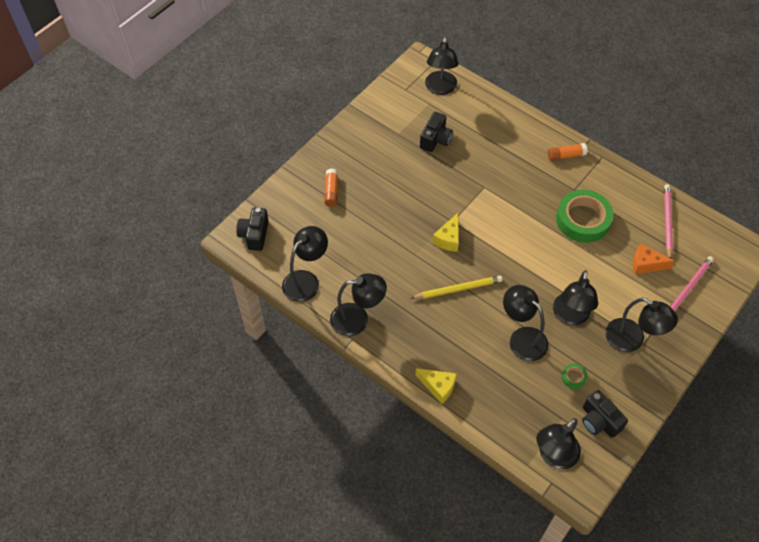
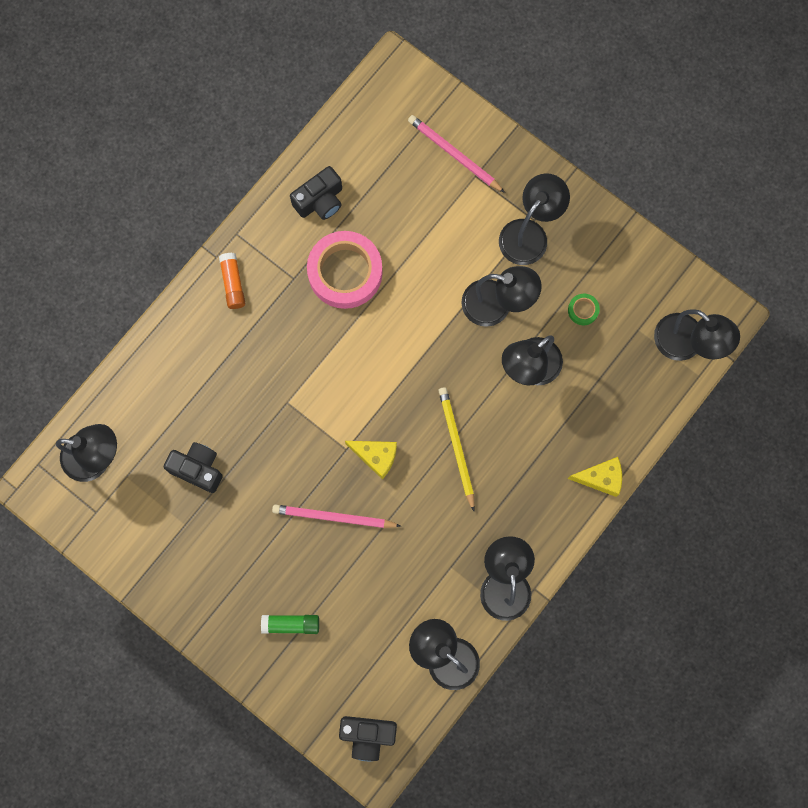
camera: 90 degrees left, 20 degrees up
orange glue stick [324,169,338,207] -> green glue stick [261,615,319,634]
yellow cheese [415,368,456,404] -> yellow cheese turned 60 degrees clockwise [568,457,622,497]
green tape [556,190,614,243] -> pink tape [307,231,383,309]
black camera [582,390,628,438] -> black camera moved to [290,166,342,220]
orange cheese [633,244,675,274] -> none
pink pencil [664,184,673,258] -> pink pencil moved to [272,505,401,528]

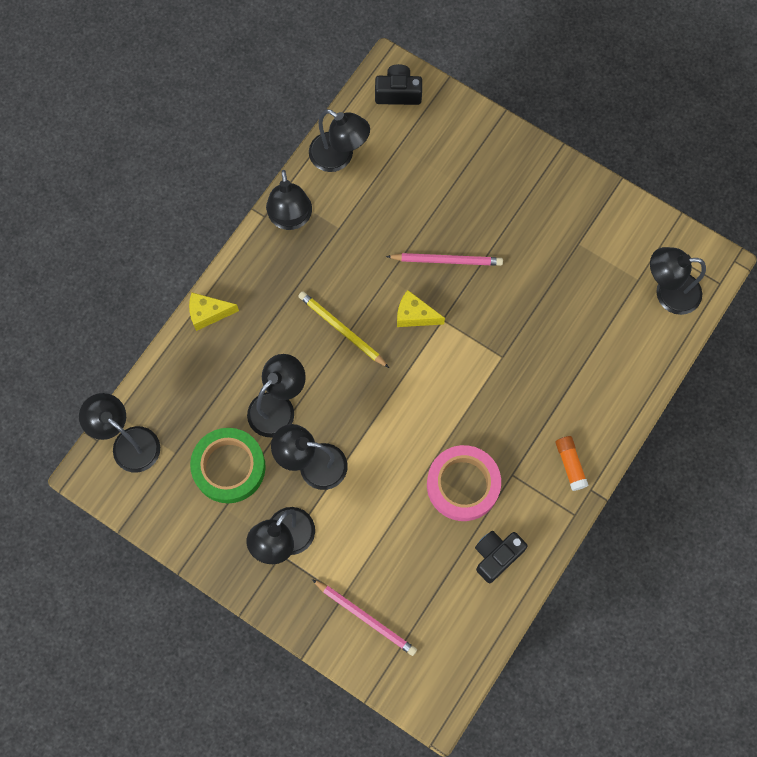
camera: 175 degrees right, 5 degrees down
black camera [164,442,223,493] -> none
green glue stick [261,615,319,634] -> none
yellow pencil [439,387,475,511] -> yellow pencil turned 150 degrees clockwise [298,291,389,368]
green tape [568,294,600,325] -> green tape [190,428,266,503], size x2.44

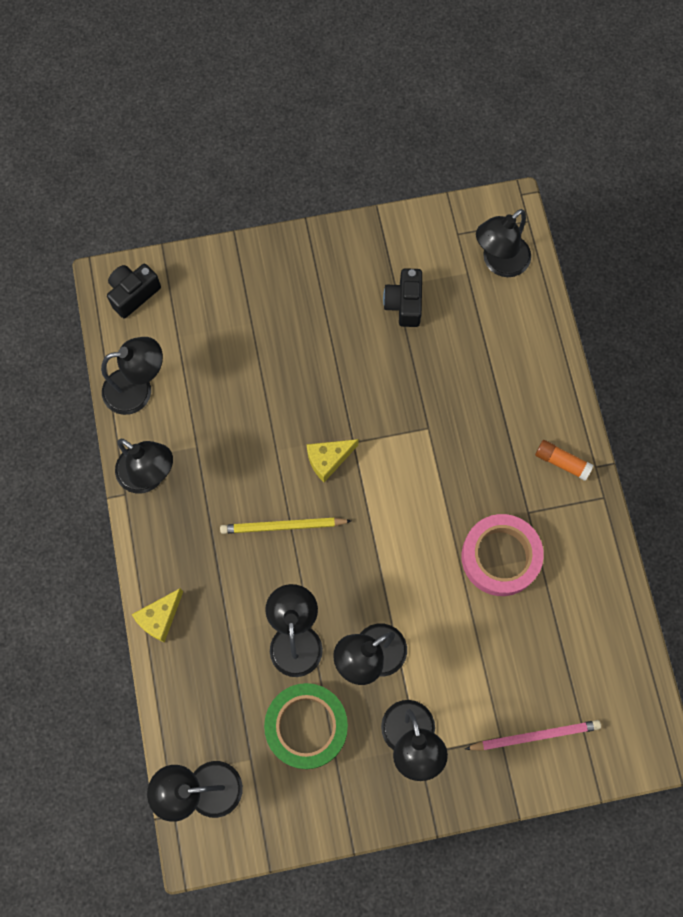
camera: 45 degrees left, 0 degrees up
pink pencil [386,253,503,266] -> none
black camera [475,531,528,583] -> black camera moved to [383,268,422,327]

